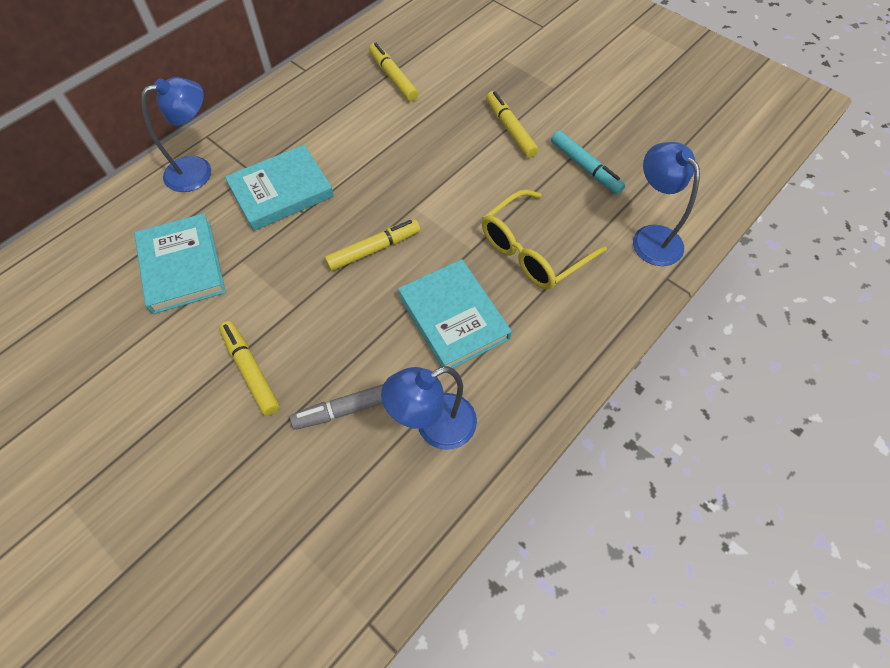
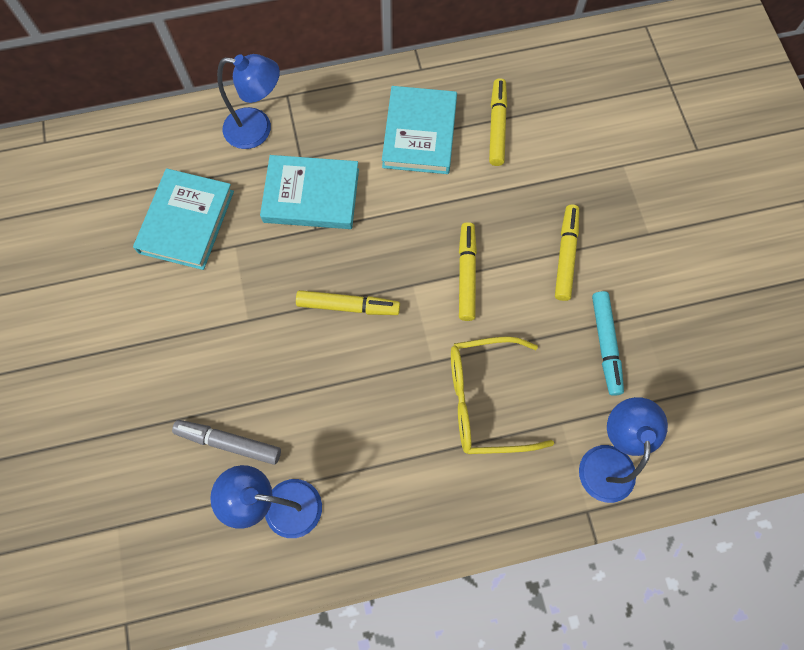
camera: 35 degrees right, 10 degrees up
yellow marker [219,321,280,416] -> yellow marker moved to [459,222,477,321]
turquoise book [398,259,512,368] -> turquoise book moved to [382,86,457,174]

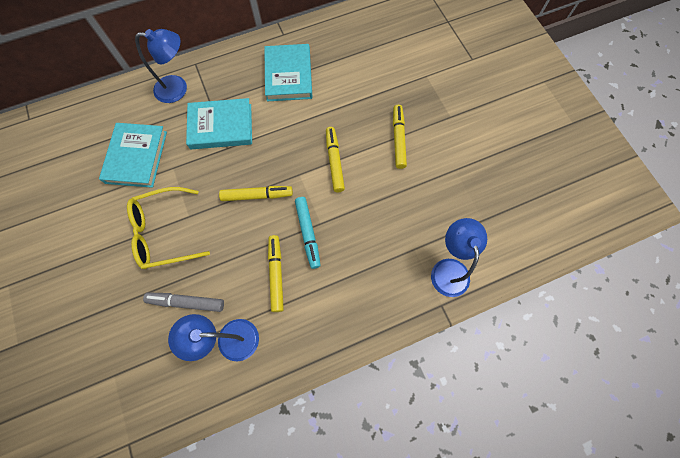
camera: 10 degrees left, 0 degrees up
yellow glasses [451,336,554,454] -> yellow glasses moved to [127,187,210,269]
yellow marker [489,78,507,166] -> yellow marker moved to [268,235,284,312]
turquoise marker [592,291,624,396] -> turquoise marker moved to [295,197,321,269]

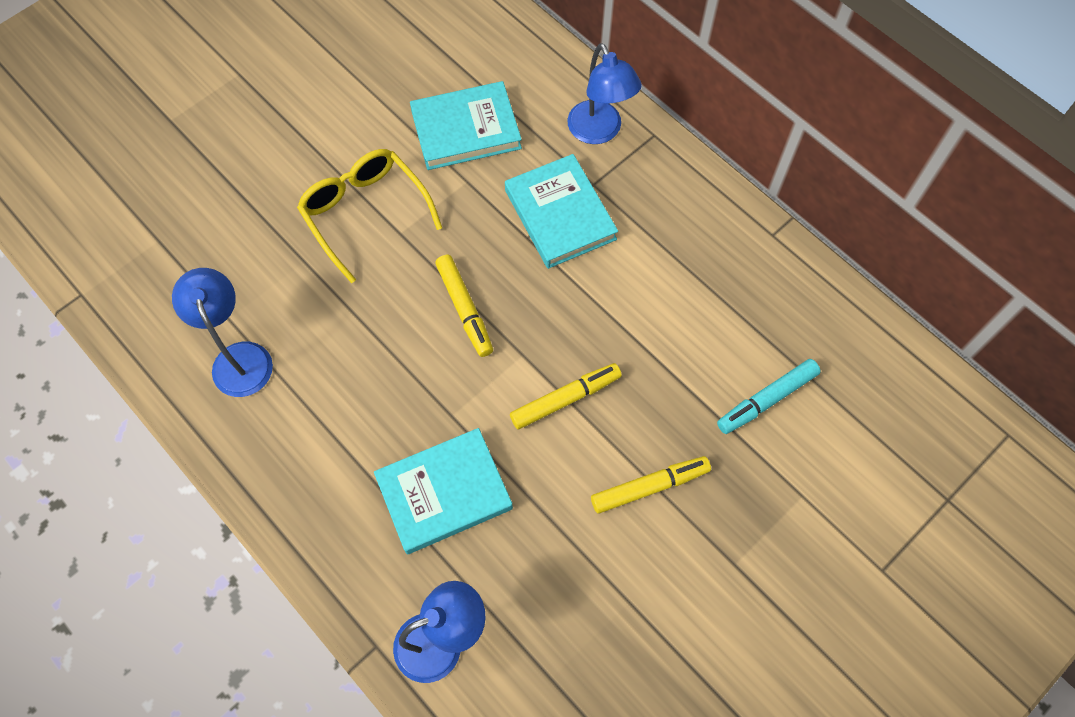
camera: 70 degrees right, 5 degrees down
grey marker [143,292,224,312] -> none
turquoise book [264,44,312,101] -> turquoise book moved to [374,428,513,554]
yellow marker [268,235,284,312] -> none
turquoise marker [295,197,321,269] -> turquoise marker moved to [717,359,821,434]

